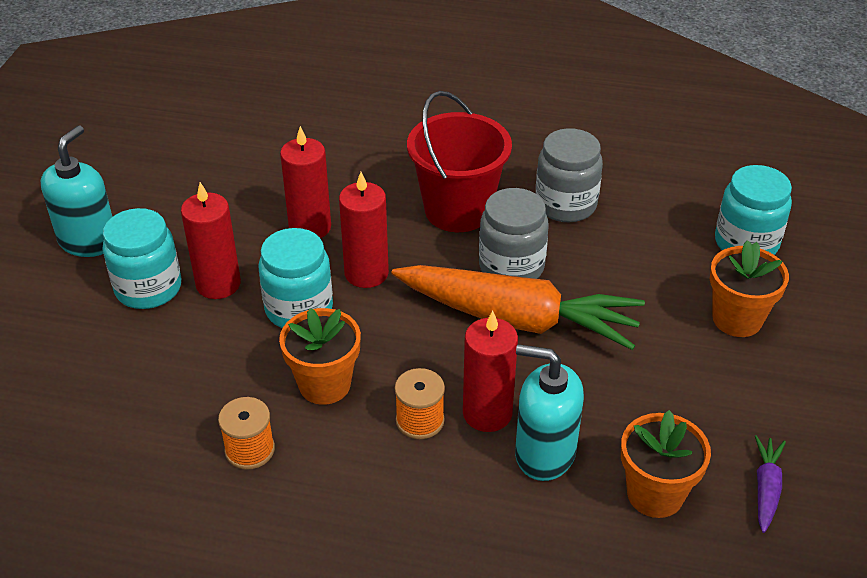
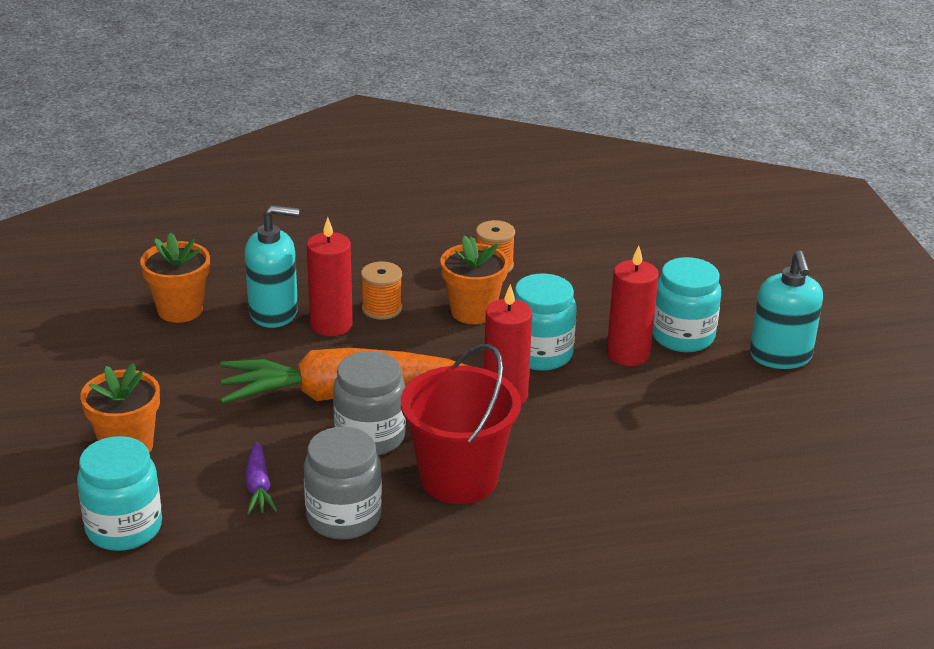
camera: 155 degrees right, 10 degrees down
red candle [280,126,331,238] -> none
purple carrot [755,435,786,533] -> purple carrot moved to [245,442,278,515]

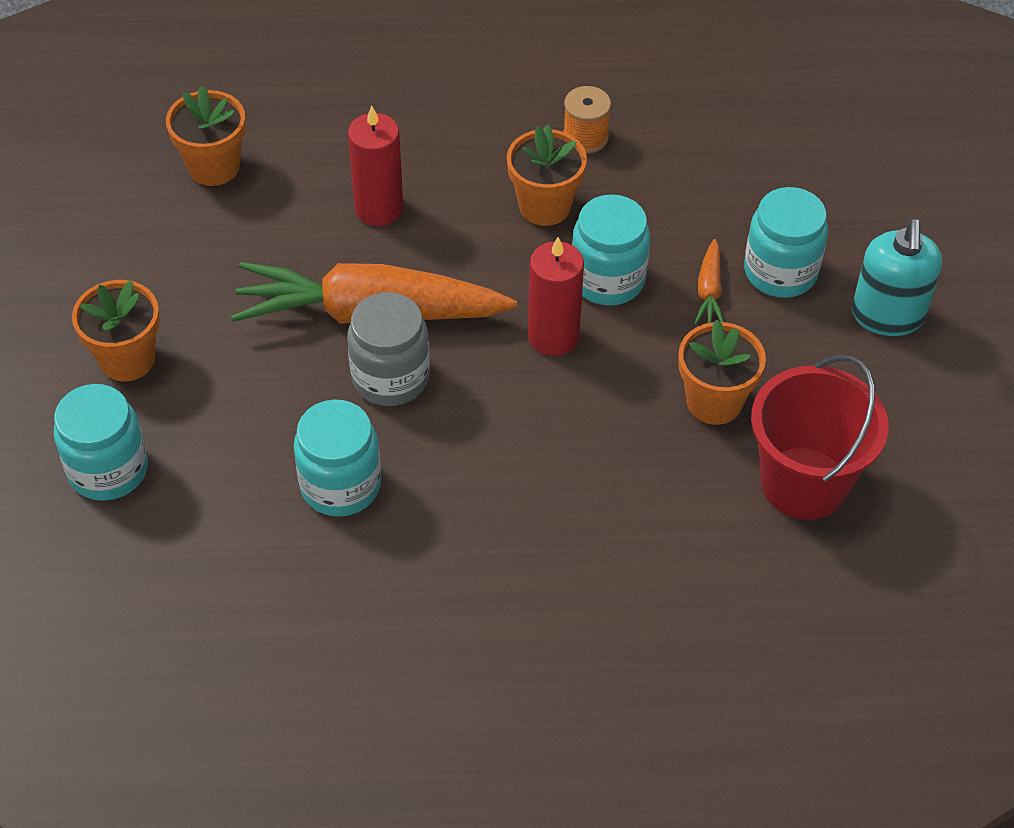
camera: 10 degrees right, 20 degrees up
turquoise soap dispenser [245,205,299,328] -> none
purple carrot [245,442,278,515] -> none
grey jar [304,427,382,540] -> turquoise jar [294,399,381,517]
orange spool [361,262,402,320] -> none
red bucket [401,344,521,504] -> red bucket moved to [751,355,889,520]
red candle [607,245,659,366] -> orange carrot [694,239,724,325]
none -> orange flower pot [678,320,766,425]

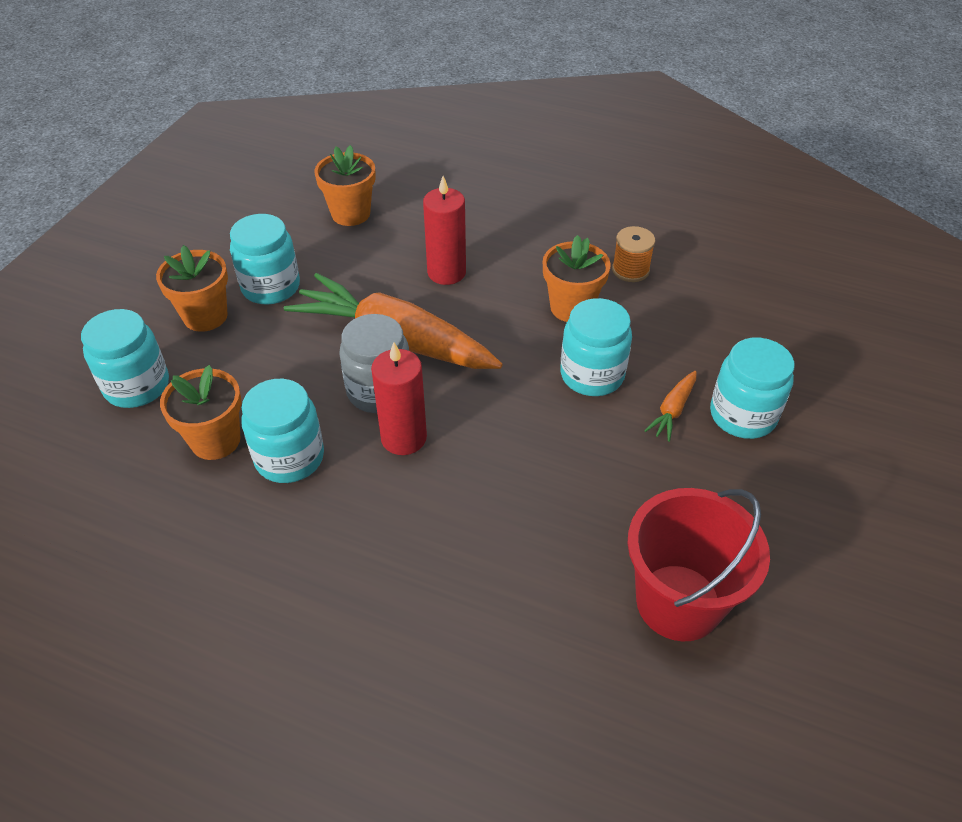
camera: 25 degrees right, 5 degrees down
red candle [528,237,584,356] -> red candle moved to [371,342,427,455]
orange flower pot [678,320,766,425] -> orange flower pot moved to [160,365,242,460]
turquoise soap dispenser [852,219,942,336] -> none
none -> turquoise jar [230,214,300,305]

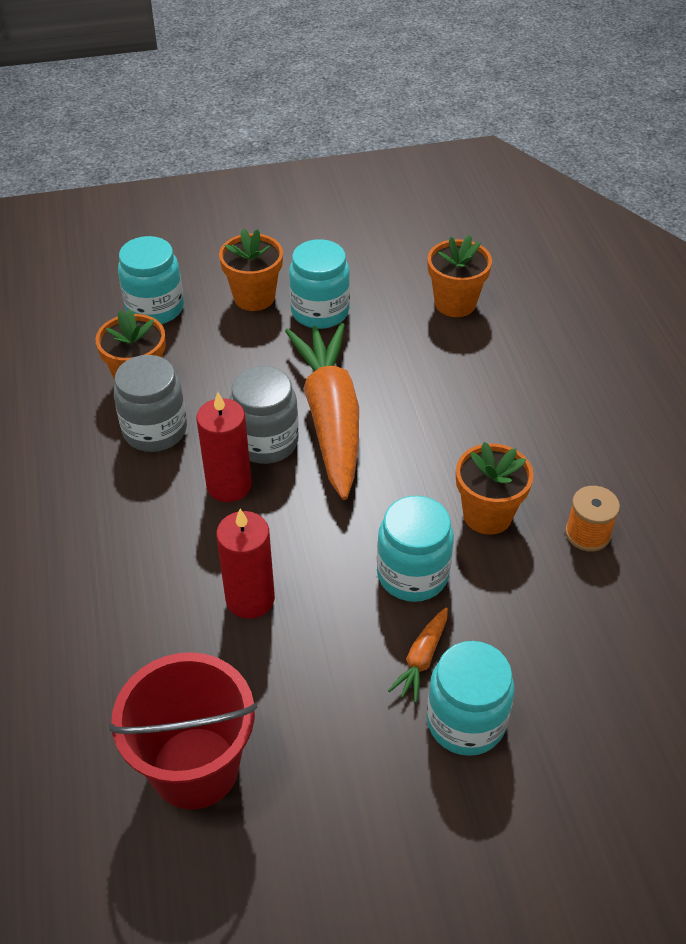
camera: 55 degrees right, 0 degrees up
turquoise jar [241,379,324,483] -> grey jar [114,355,187,452]
red candle [423,176,466,285] -> red candle moved to [216,509,275,619]
orange carrot [644,371,697,442] -> orange carrot turned 60 degrees counterclockwise [388,607,448,703]

